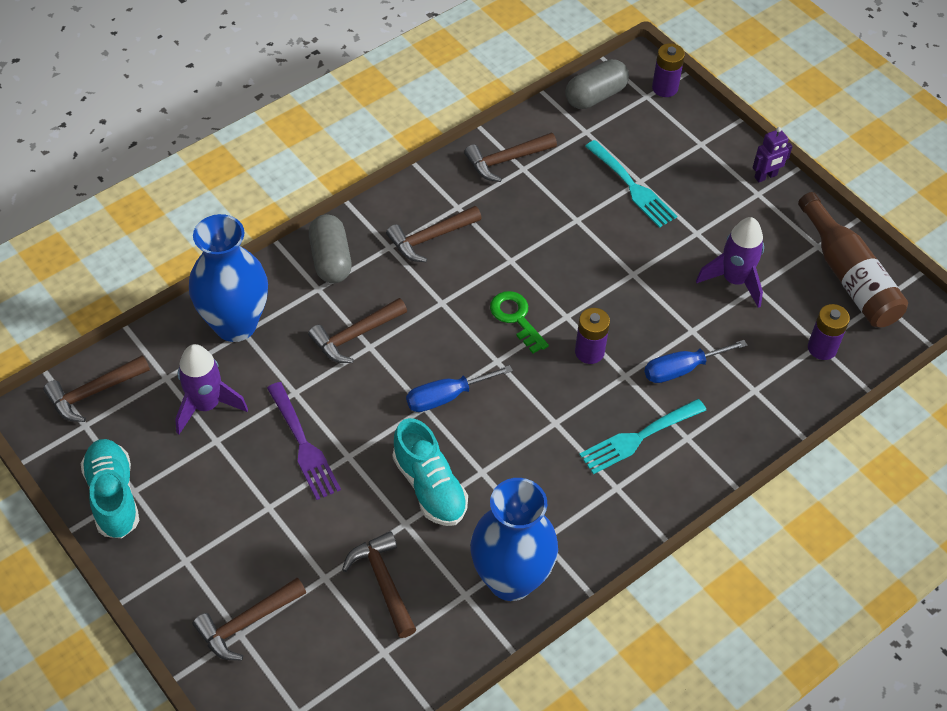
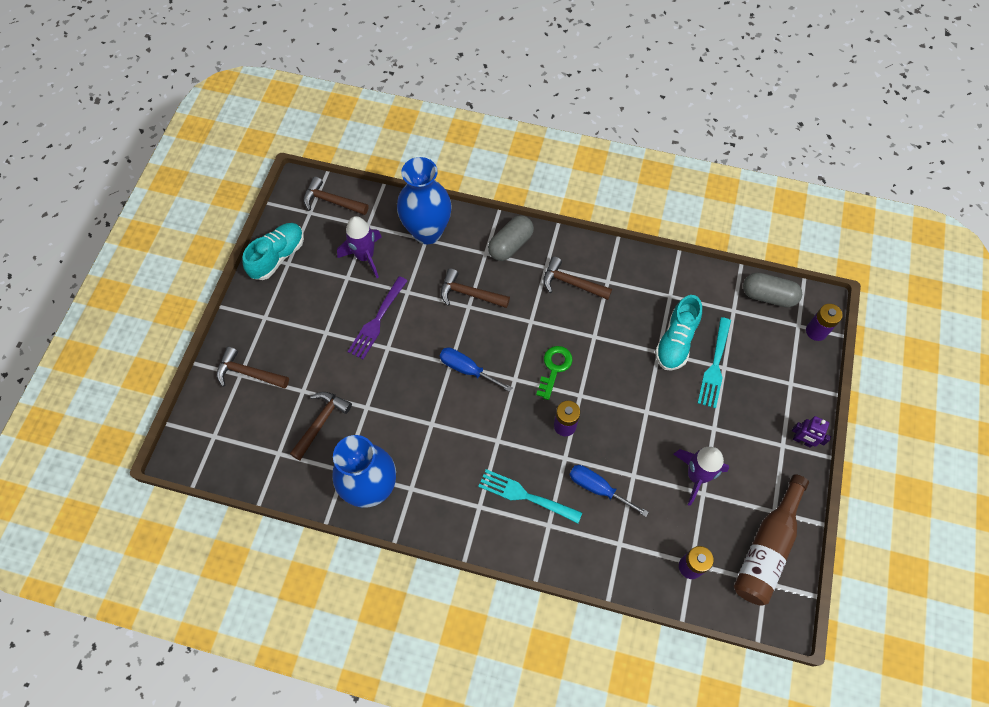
camera: 55 degrees right, 10 degrees up
turquoise shoe [393,418,468,526] -> turquoise shoe moved to [655,295,702,370]
brown hammer [464,133,557,182] -> none

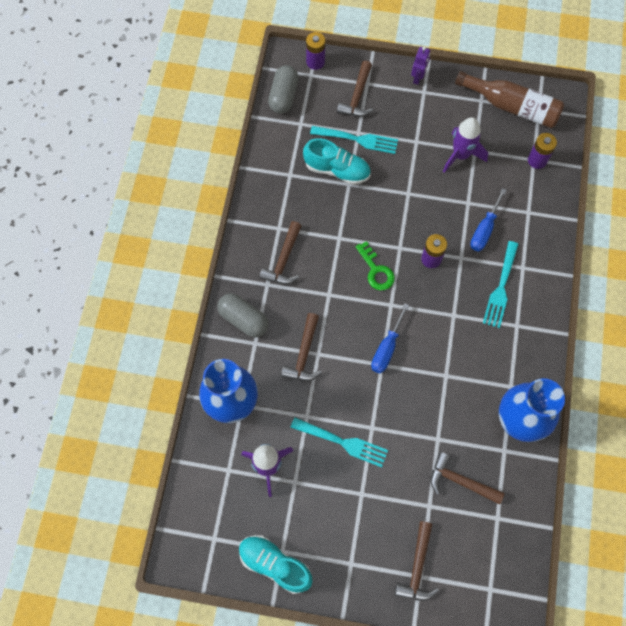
camera: 95 degrees left, 5 degrees up
brown hammer [303,177,368,215] -> brown hammer moved to [337,61,373,117]
purple fork [348,276,408,359] -> turquoise fork [290,418,388,467]
green key [536,346,573,400] -> green key turned 135 degrees counterclockwise [356,241,395,290]

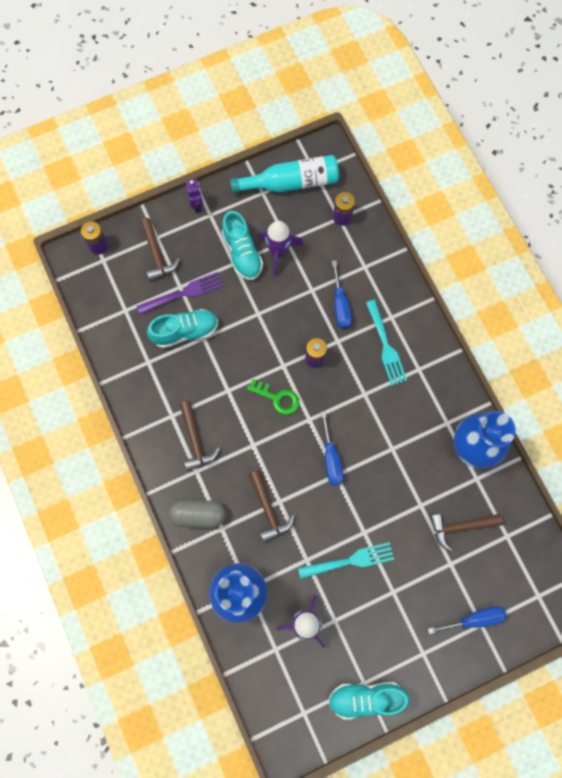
camera: 35 degrees left, 5 degrees up
grey capsule [268,65,299,114] -> none
turquoise fork [310,126,398,154] -> purple fork [137,272,224,315]
brown hammer [395,521,439,601] -> blue screwdriver [428,607,507,634]
brown bottle [455,71,564,128] -> turquoise bottle [230,155,339,193]
none -> turquoise shoe [222,211,263,280]

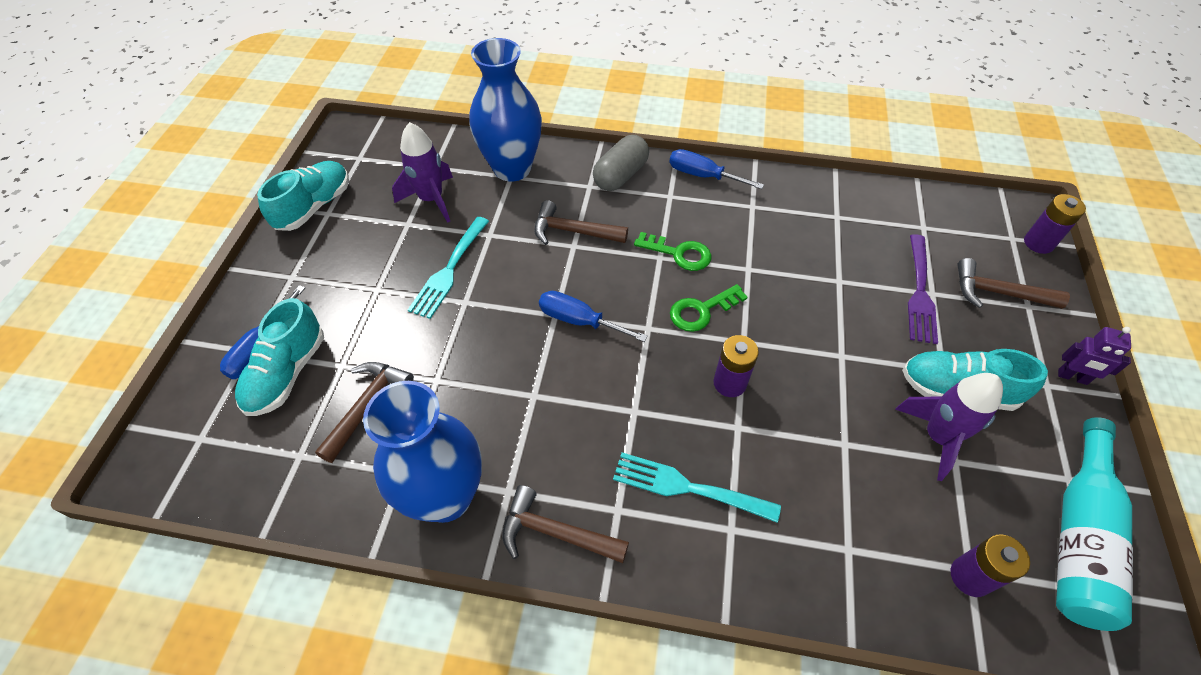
camera: 125 degrees right, 20 degrees down
turquoise shoe [147,309,218,348] -> turquoise shoe moved to [235,298,324,416]
brown hammer [179,401,220,471] -> brown hammer moved to [502,485,629,563]
blue screwdriver [332,260,352,329] -> blue screwdriver moved to [669,149,764,189]
none -> green key [634,232,712,271]

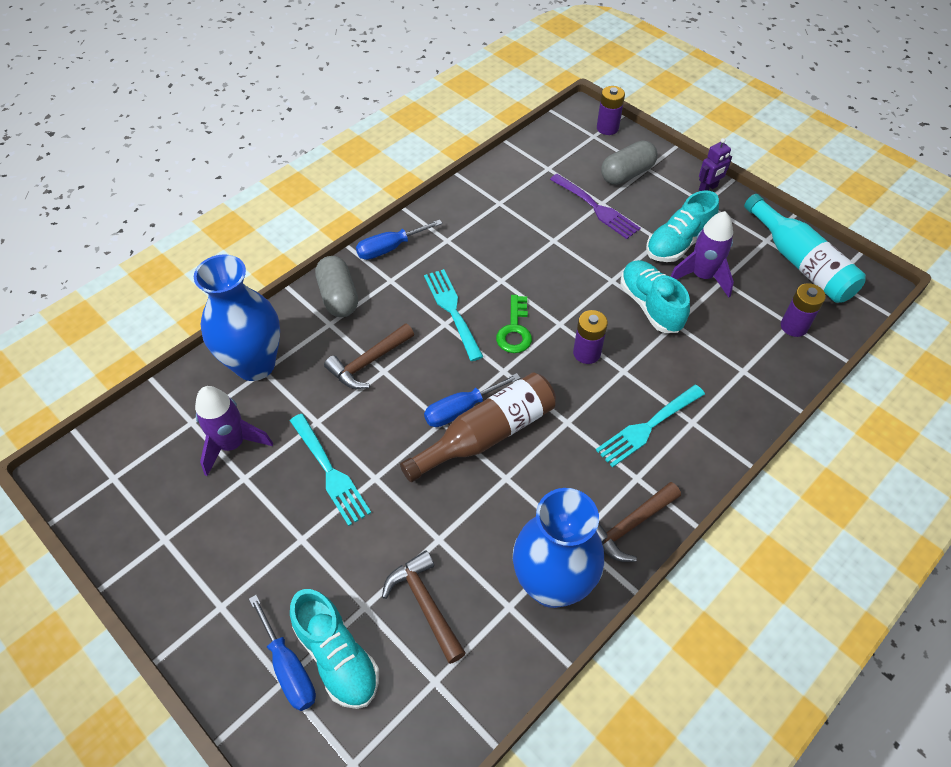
camera: 55 degrees left, 0 degrees up
turquoise shoe [257,161,349,231] -> turquoise shoe moved to [620,260,690,333]
green key [634,232,712,271] -> turquoise fork [424,269,484,361]
brown hammer [958,258,1070,309] -> grey capsule [601,141,657,185]
none -> brown bottle [400,373,556,482]

